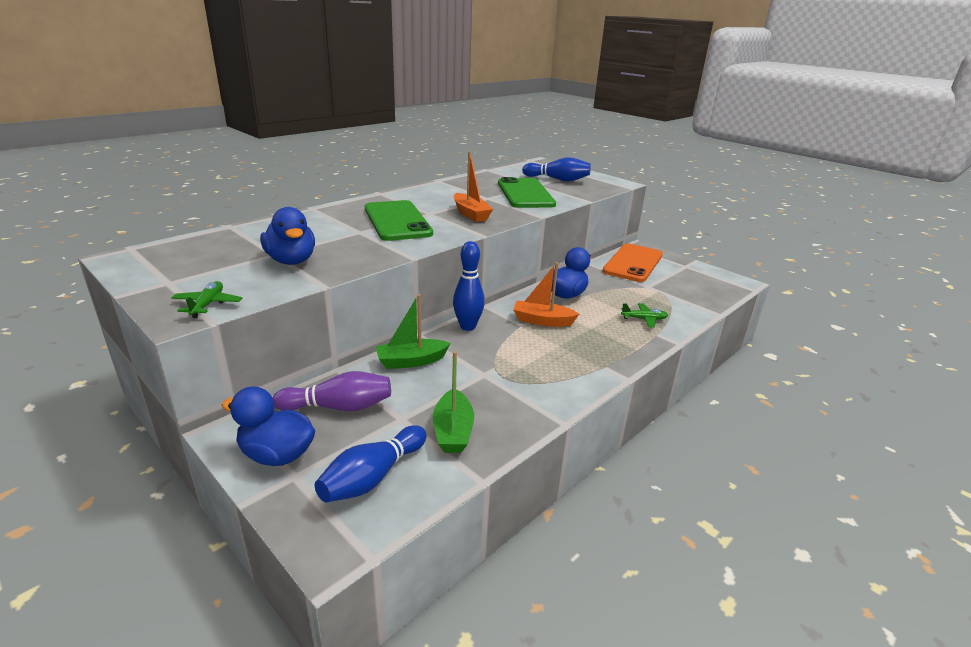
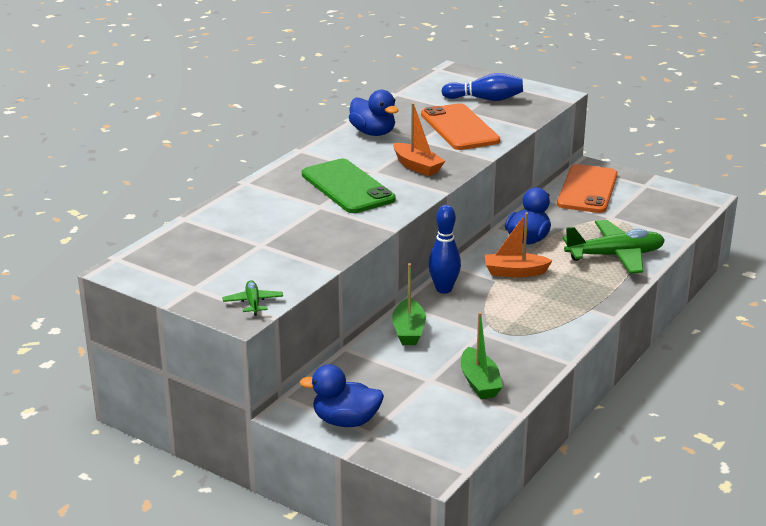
camera: 10 degrees left, 0 degrees up
blue duck [260,207,315,265] -> blue duck moved to [349,90,399,136]
purple bowling pin [273,371,391,411] -> none
blue bowling pin [315,425,427,503] -> none
green boat [376,294,450,369] -> green boat turned 60 degrees counterclockwise [392,263,426,345]
green phone [498,177,556,208] -> orange phone [421,103,500,150]
green plane [621,303,668,328] -> green plane [563,220,665,274], size x2.13

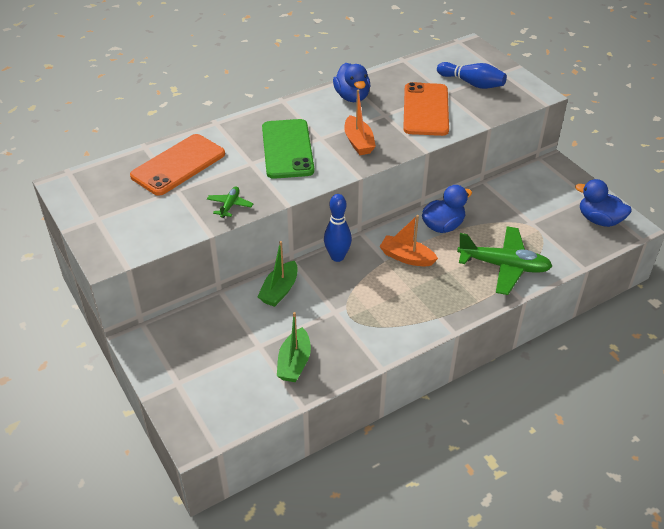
camera: 25 degrees right, 15 degrees up
green plane [222,280,283,316] -> green plane moved to [207,187,254,218]
blue duck [300,364,384,427] -> blue duck moved to [575,179,632,227]
orange phone [557,164,618,213] -> orange phone moved to [130,134,225,196]

